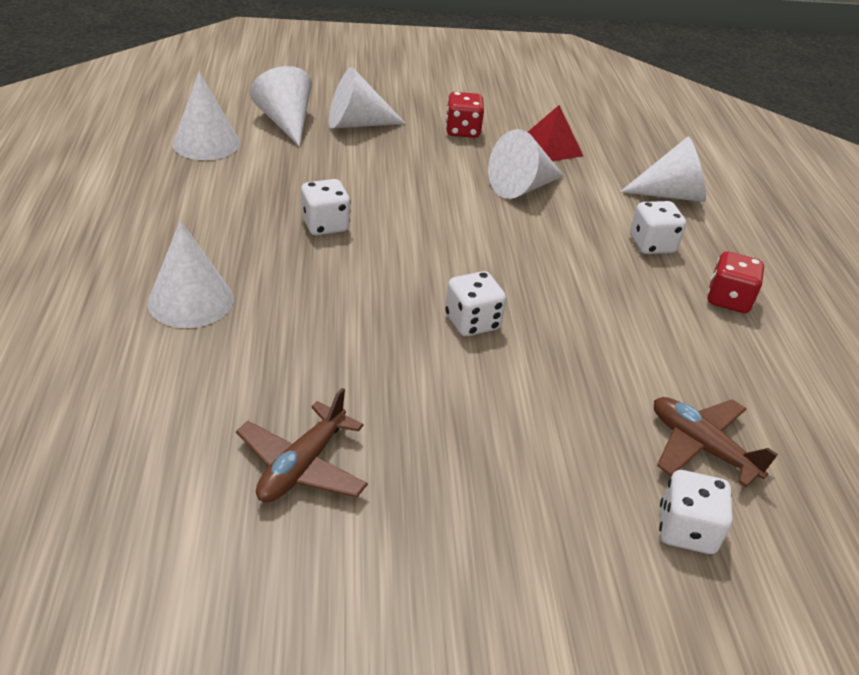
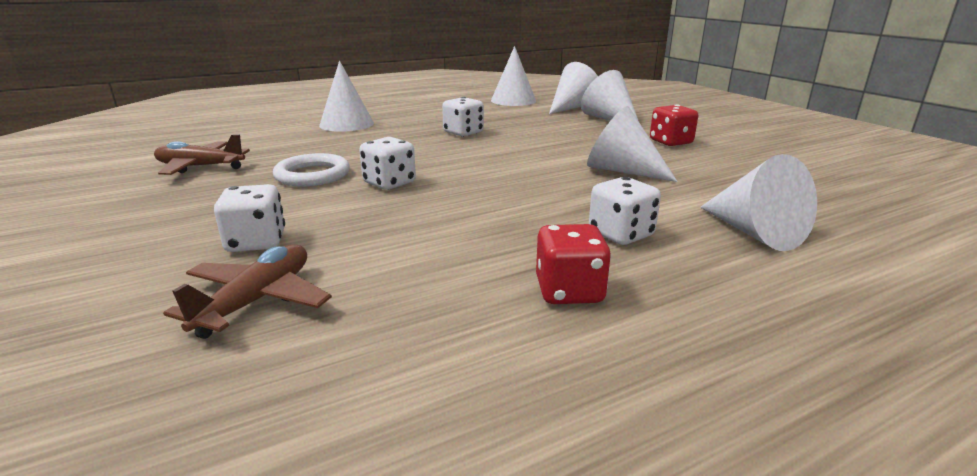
camera: 70 degrees right, 15 degrees down
red pyramid [528,105,583,161] -> none
white dice [659,470,733,554] -> white dice moved to [214,184,285,252]
none -> white ring [273,153,350,187]

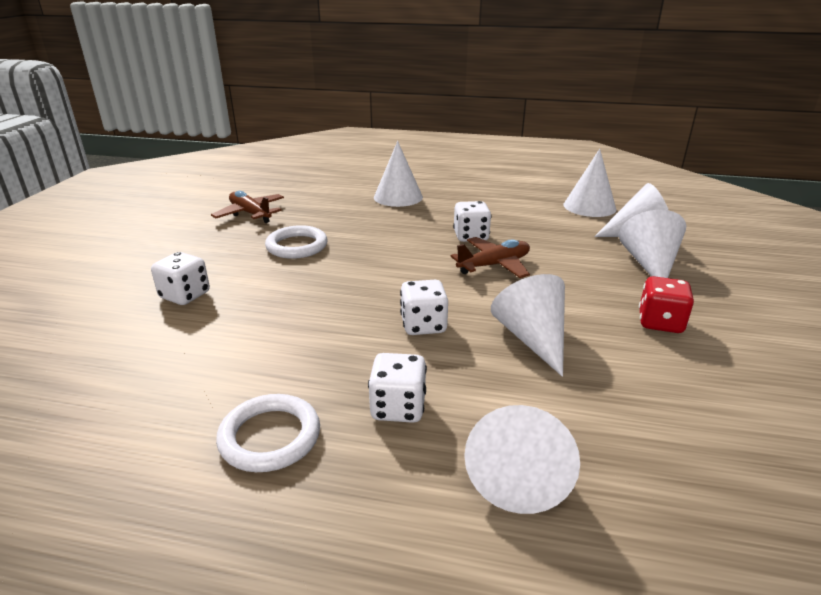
camera: 40 degrees right, 5 degrees up
brown plane [163,245,332,339] -> brown plane moved to [451,237,530,278]
white dice [359,137,416,190] -> white dice moved to [400,280,448,335]
red dice [536,224,611,304] -> white ring [216,394,320,472]

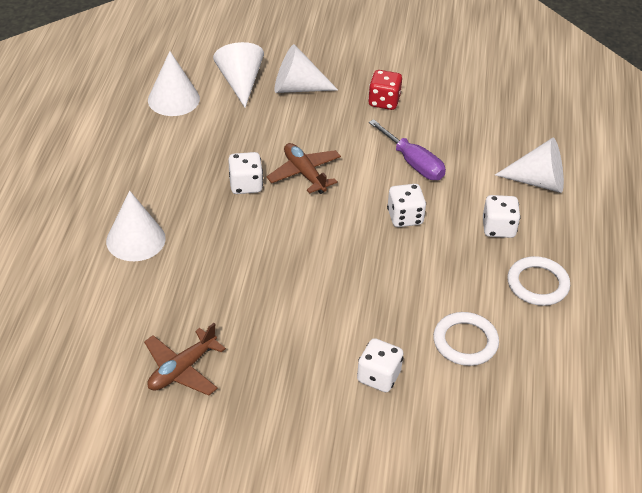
camera: 95 degrees left, 15 degrees up
white ring [265,225,327,259] -> white ring moved to [433,312,499,366]
white cone [491,274,565,377] -> purple screwdriver [369,119,446,180]

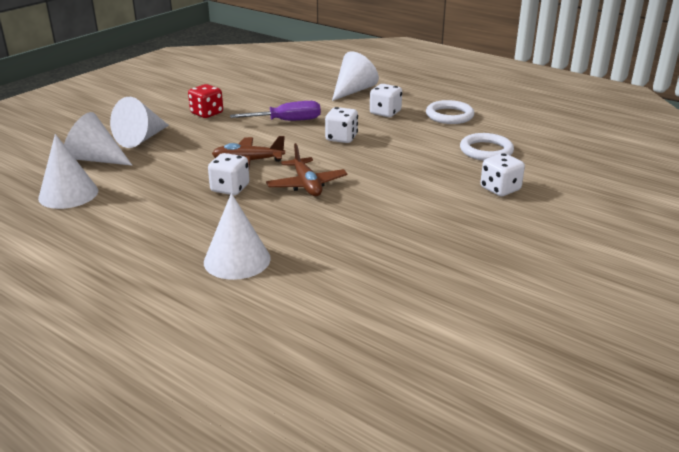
camera: 60 degrees left, 15 degrees down
brown plane [144,323,226,396] -> brown plane moved to [266,143,348,196]

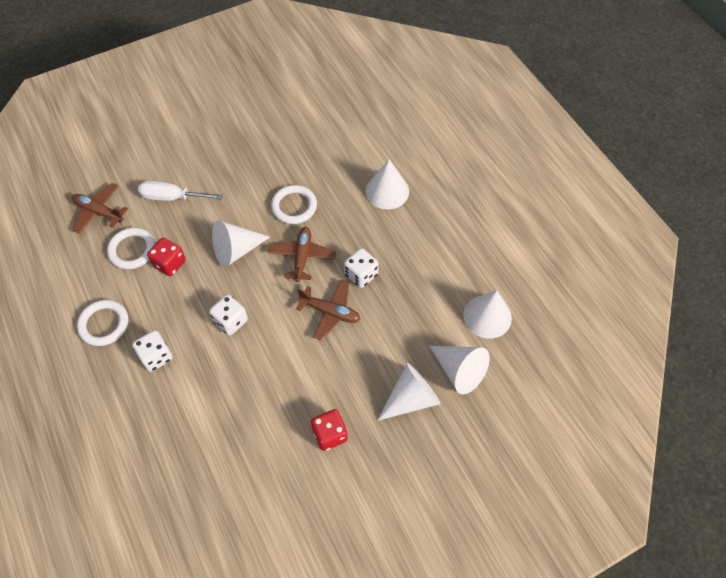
camera: 155 degrees left, 30 degrees up
purple screwdriver [230,101,321,121] -> none
white cone [332,52,379,101] -> white cone moved to [212,220,270,267]
white dice [480,153,525,196] -> white screwdriver [138,180,223,201]
none -> brown plane [72,183,128,234]
none -> red dice [147,237,186,276]
none -> white ring [271,185,317,224]

